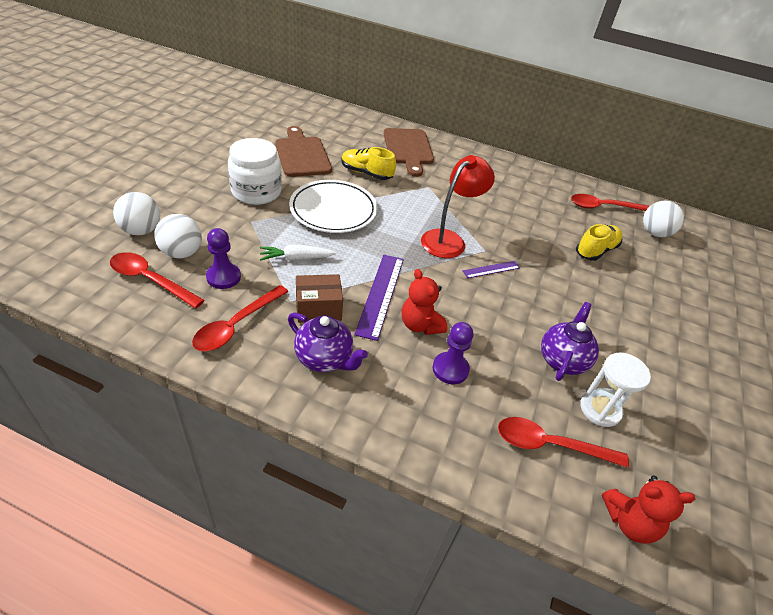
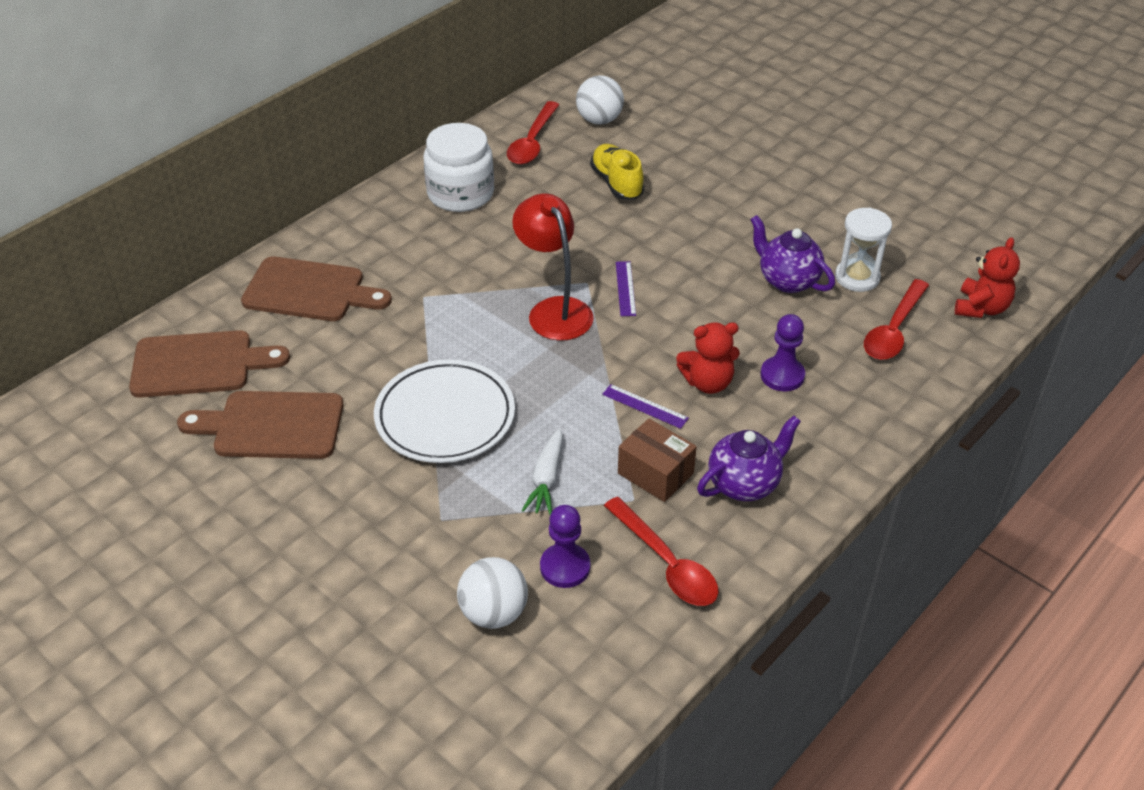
camera: 65 degrees left, 0 degrees up
red spoon [110,252,204,308] -> none
white ball [113,192,160,235] -> none
white jar [228,138,282,205] -> white jar moved to [423,123,494,212]
brown box [296,274,343,323] -> brown box turned 60 degrees counterclockwise [618,419,697,502]
yellow shoe [341,147,396,180] -> none
purple ruler [354,255,404,341] -> purple ruler [602,384,689,429], size x0.55
none -> brown cutting board [129,330,290,398]

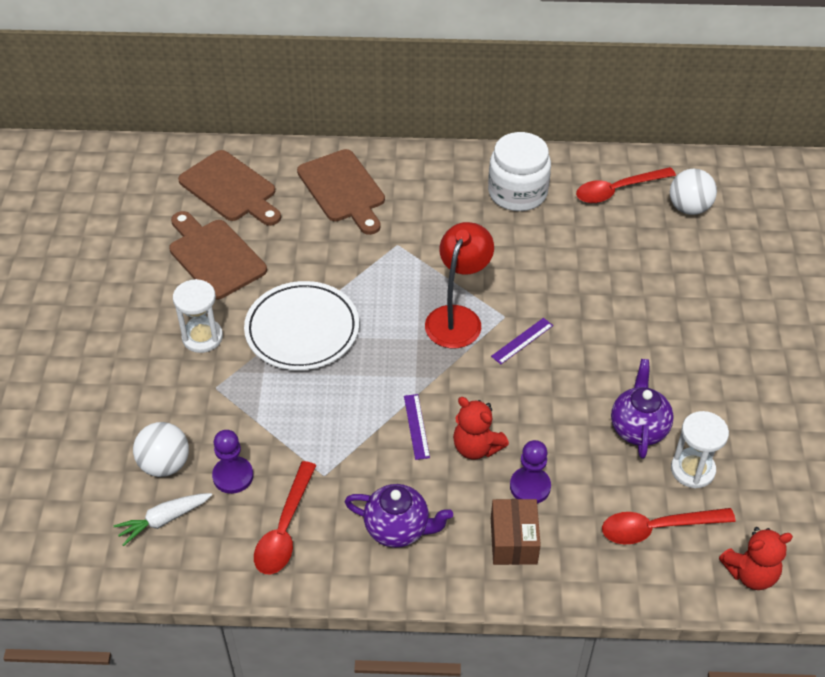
camera: 50 degrees right, 5 degrees up
white carrot [521,428,563,515] -> white carrot moved to [113,493,212,546]
yellow shoe [590,144,644,200] -> none
brown box [618,419,697,502] -> brown box moved to [491,499,541,565]
none -> white hourglass [173,279,223,353]

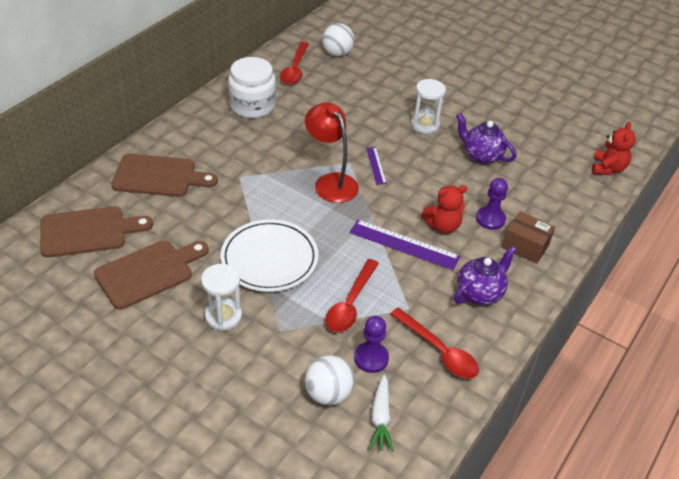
camera: 60 degrees left, 5 degrees down
brown cutting board [169,211,267,300] -> brown cutting board turned 150 degrees clockwise [94,240,209,310]
purple ruler [404,394,430,460] -> purple ruler [349,220,460,270], size x1.83
red spoon [602,508,736,544] -> red spoon moved to [325,259,379,332]
white hourglass [671,411,729,488] -> white hourglass moved to [411,79,446,134]

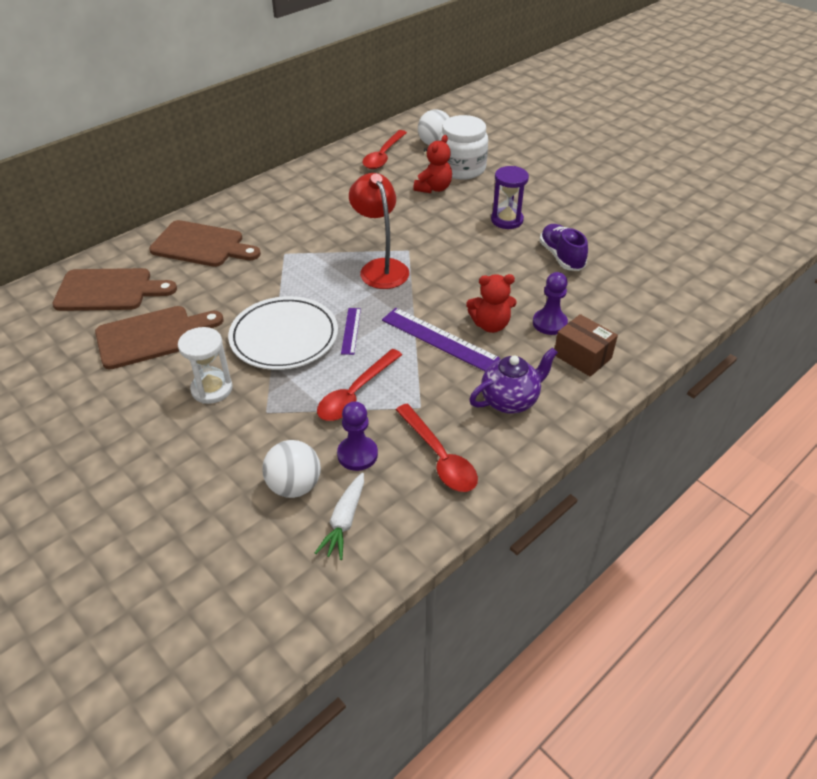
camera: 15 degrees right, 0 degrees up
white jar [228,57,276,118] -> white jar moved to [439,115,488,180]
purple ruler [366,147,387,185] -> purple ruler moved to [341,308,361,355]
white hourglass [411,79,446,134] -> purple hourglass [491,166,529,229]
purple teapot [456,113,517,164] -> purple shoe [539,224,588,271]
red teddy bear [592,122,636,175] -> red teddy bear moved to [413,135,452,193]

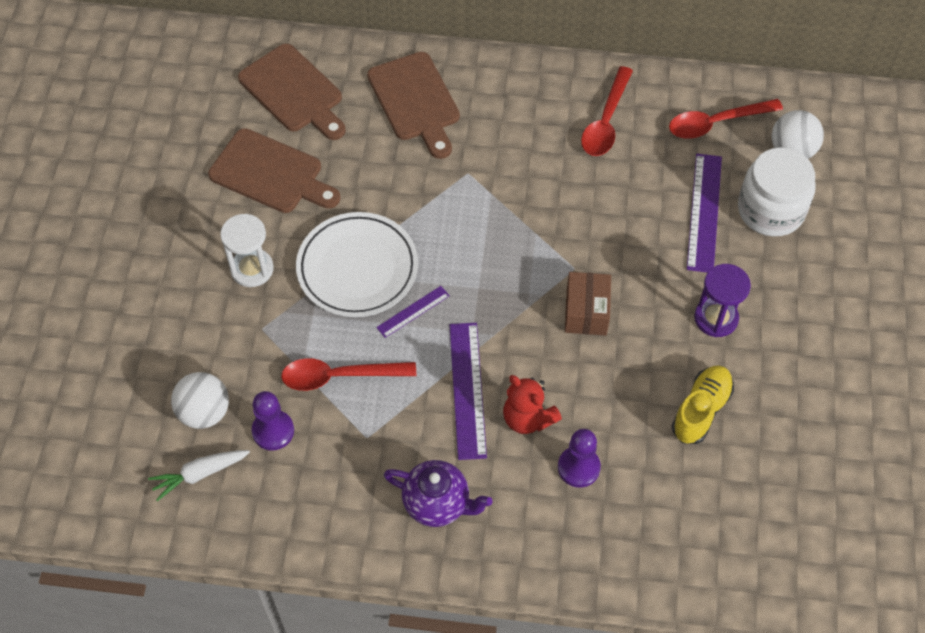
camera: 50 degrees right, 15 degrees up
red lamp [349,173,409,289] -> none
red spoon [396,404,478,492] -> red spoon moved to [581,66,633,156]
red teddy bear [413,135,452,193] -> purple ruler [687,154,722,273]
purple shoe [539,224,588,271] -> yellow shoe [672,365,734,444]
brown box [555,314,618,377] -> brown box moved to [565,272,611,336]

